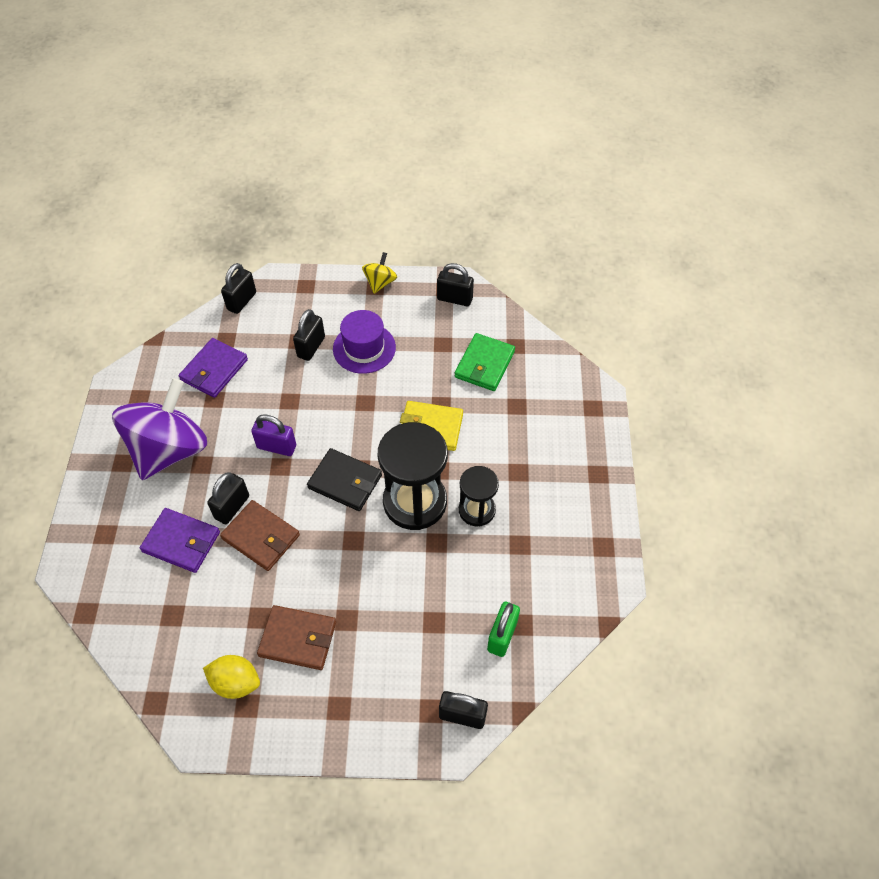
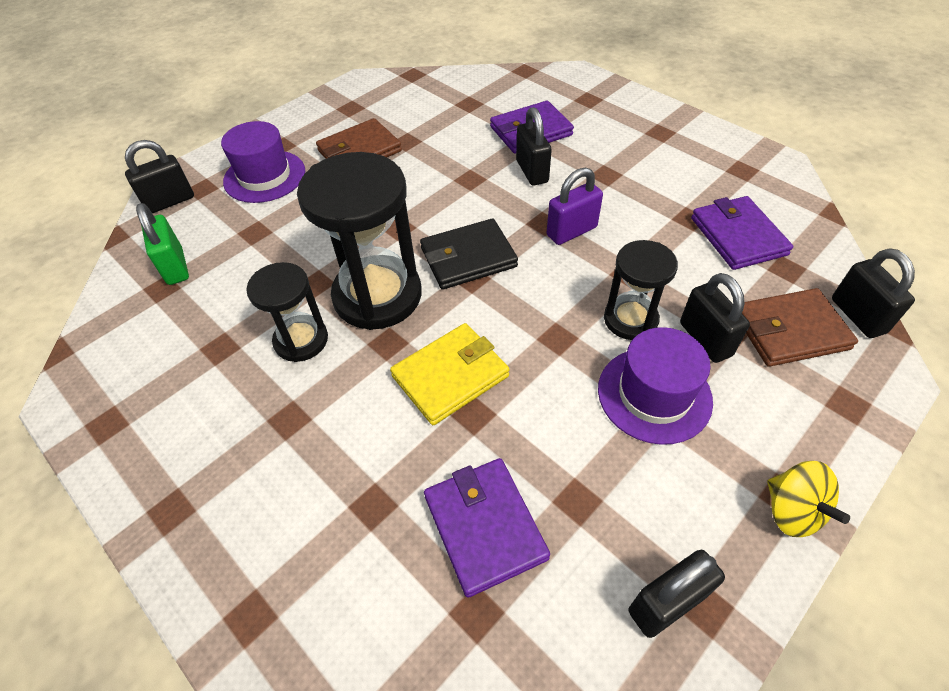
camera: 135 degrees right, 5 degrees down
purple spinning top [112,378,207,480] -> none
yellow lemon [203,655,260,699] -> none
brown wallet [220,500,300,571] -> brown wallet moved to [742,288,858,367]
green wallet [454,333,515,391] -> purple wallet [424,458,550,598]
none -> purple hat [221,121,305,203]
none -> black hourglass [604,240,678,340]

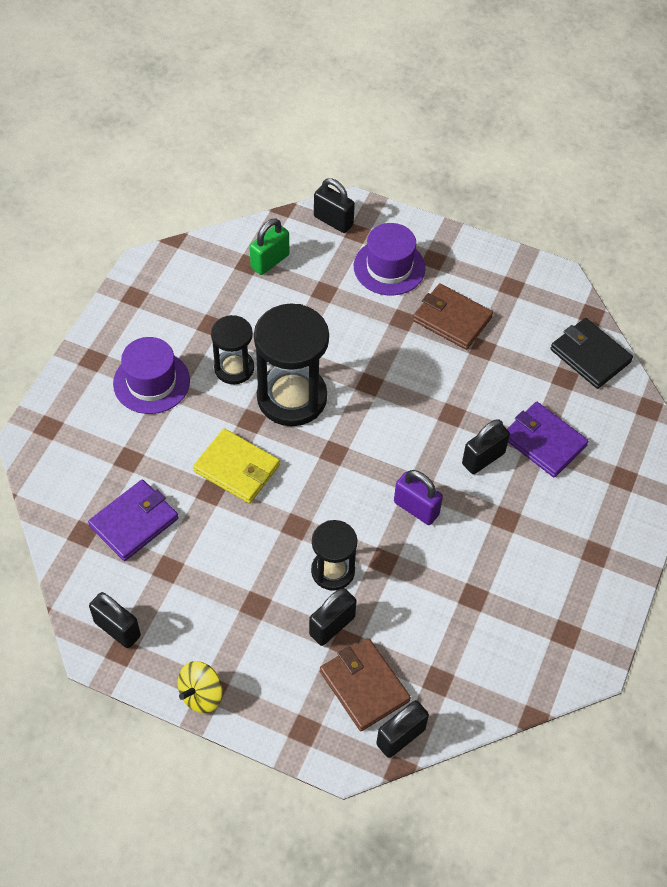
camera: 65 degrees right, 5 degrees up
black wallet [420,218,518,290] -> black wallet moved to [550,318,633,389]
purple hat [598,327,713,445] -> purple hat moved to [113,337,190,414]
purple wallet [691,196,793,270] -> none

